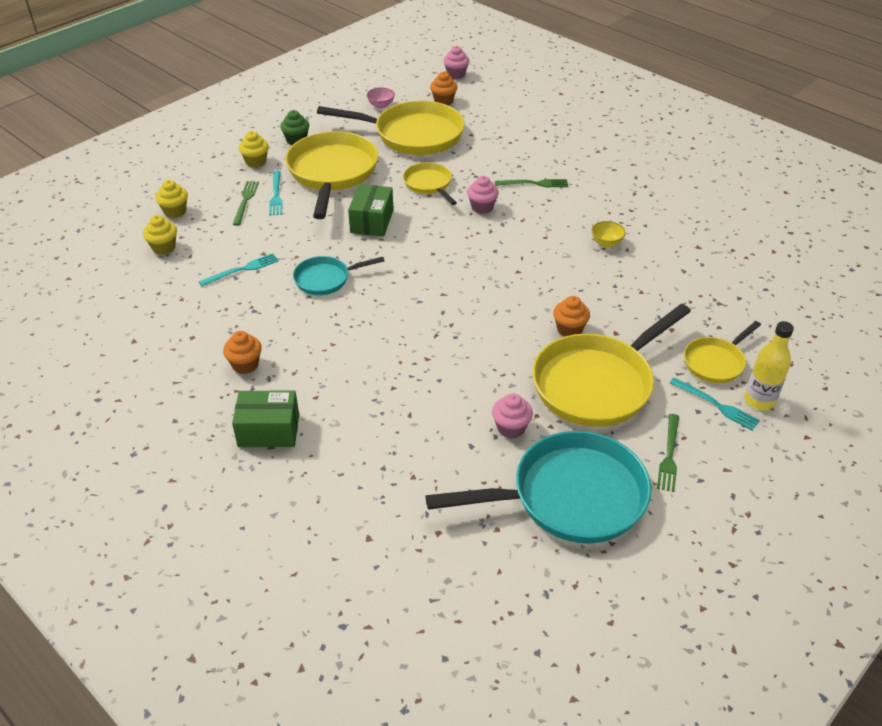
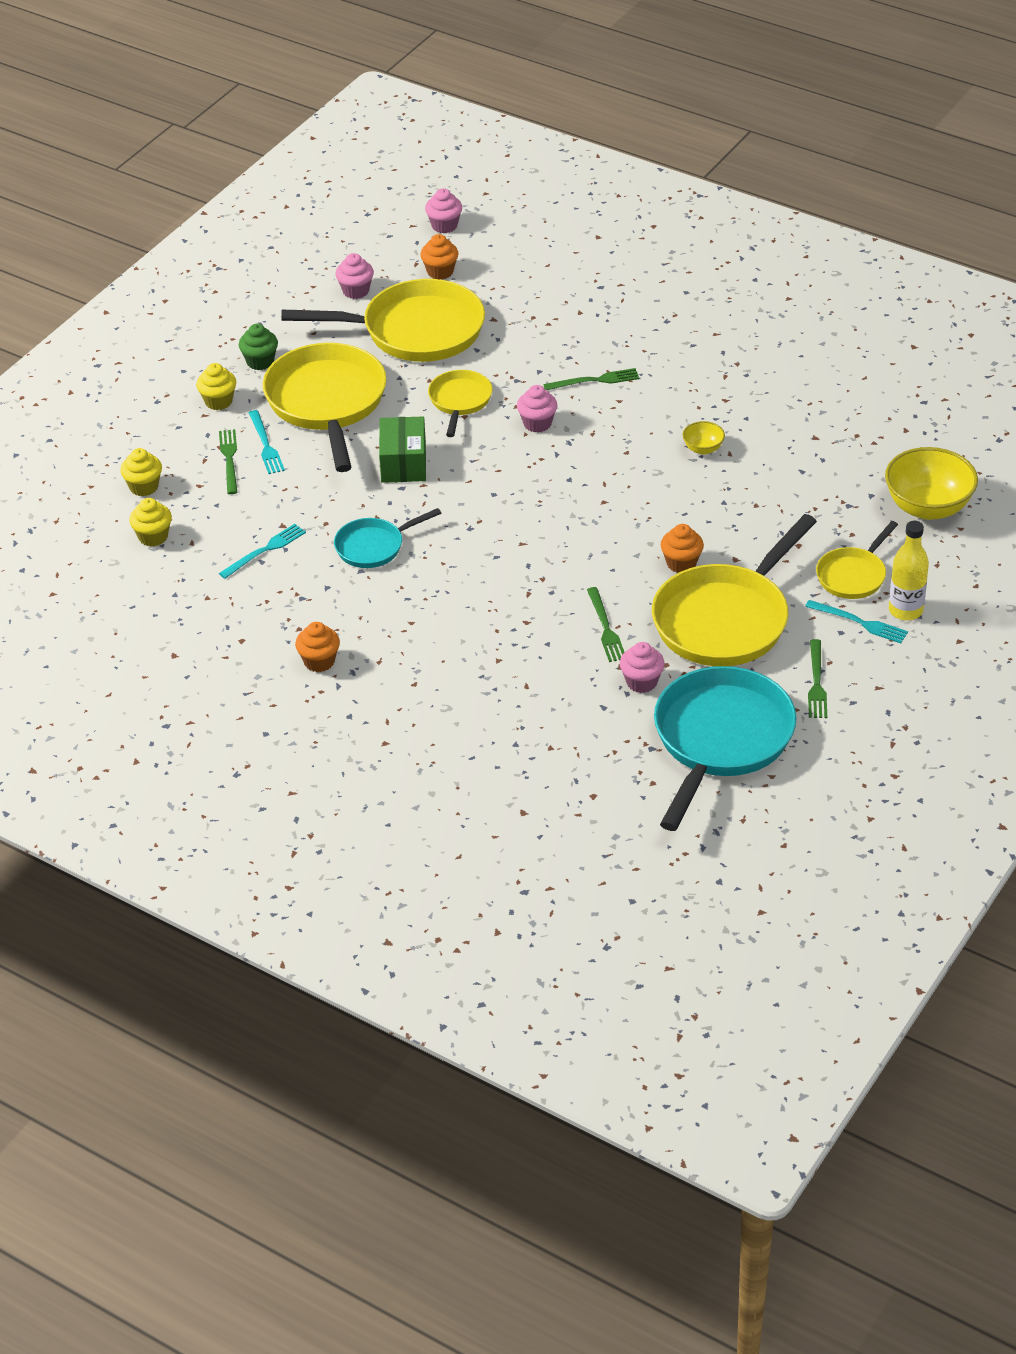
camera: 10 degrees left, 0 degrees up
green box [232,391,299,447] -> none
pink bowl [367,88,395,109] -> pink cupcake [335,253,374,299]
yellow pan [403,162,457,205] -> yellow pan turned 45 degrees clockwise [428,370,492,437]
turquoise pan [426,431,651,543] -> turquoise pan turned 45 degrees counterclockwise [654,666,797,831]
none -> green fork [587,587,625,662]
none -> yellow bowl [885,447,978,520]

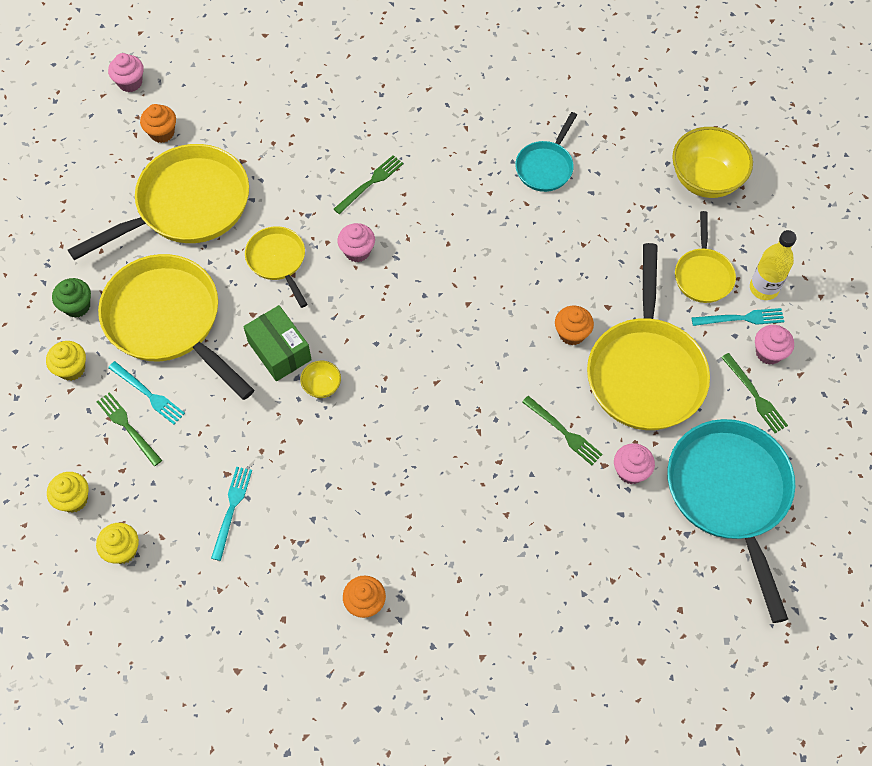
camera: 35 degrees left, 20 degrees up
turquoise pan [334,508,441,568] -> turquoise pan moved to [515,112,577,192]
pink cupcake [335,253,374,299] -> pink cupcake moved to [755,325,794,365]
yellow bowl [683,421,725,455] -> yellow bowl moved to [300,361,341,398]

